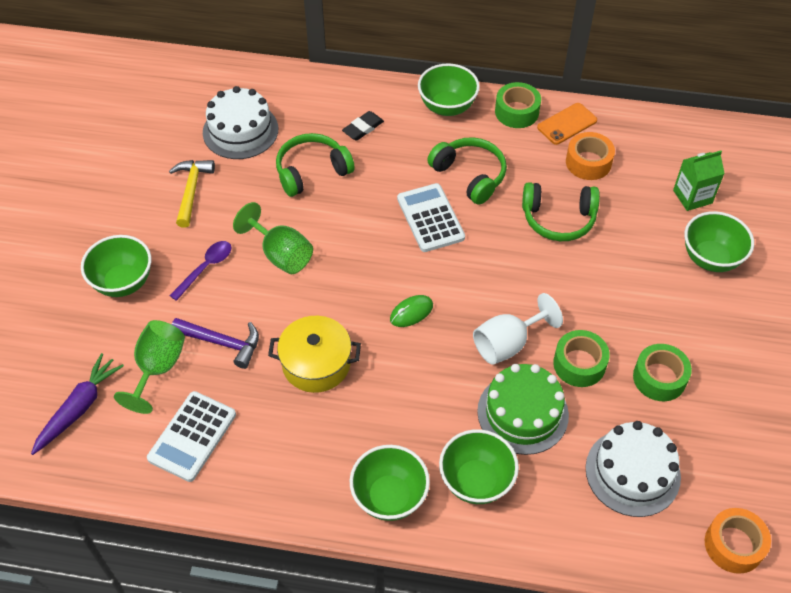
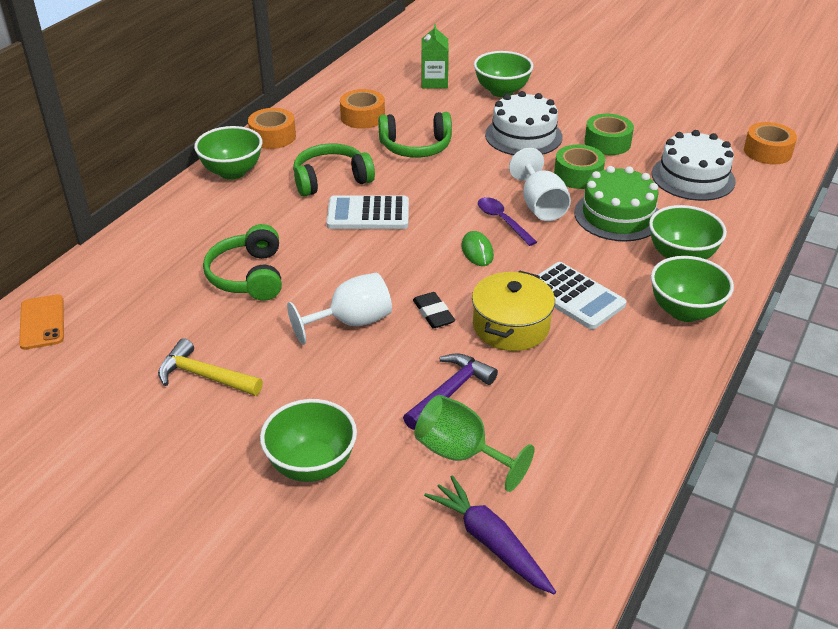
camera: 70 degrees left, 15 degrees down
white calculator [147,391,236,482] -> white calculator moved to [538,262,626,330]
purple spoon [169,241,232,301] -> purple spoon moved to [478,197,537,246]
white cake [203,86,278,159] -> white cake moved to [485,91,562,155]
green goblet [233,202,313,274] -> white goblet [287,273,392,345]
black eraser [342,111,384,140] -> black eraser moved to [413,292,455,329]
green tape [495,82,541,128] -> orange tape [248,108,296,149]
green headphones [522,182,600,241] -> green headphones turned 60 degrees clockwise [378,112,452,158]
orange phone [537,103,597,145] -> orange phone moved to [19,294,64,350]

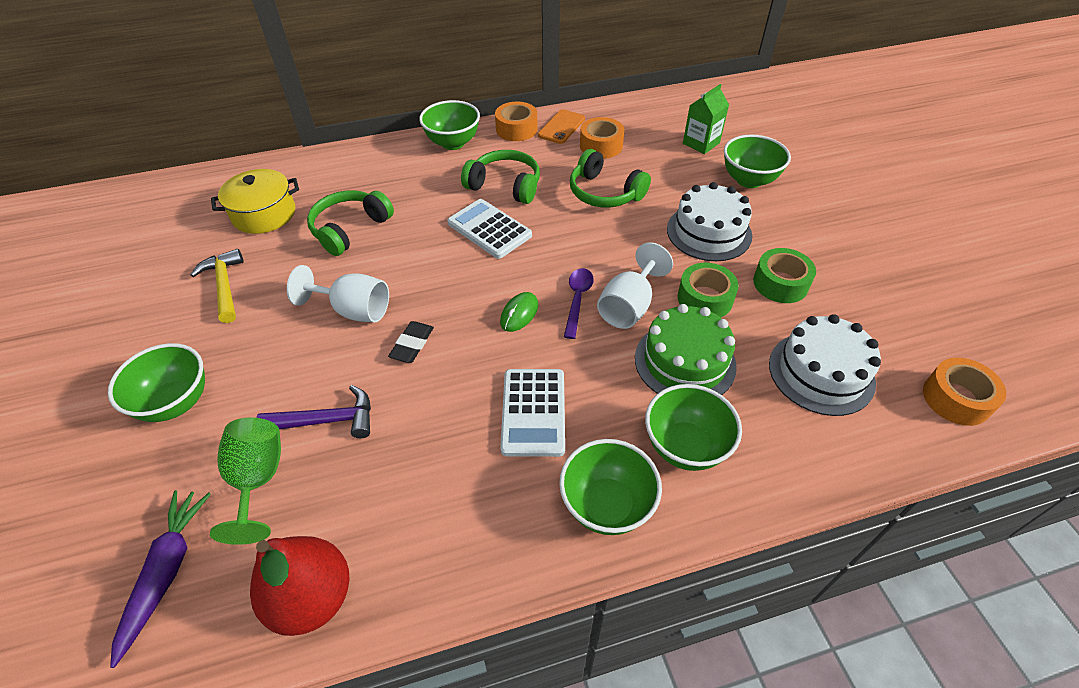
camera: 45 degrees right, 10 degrees up
orange phone [19,294,64,350] -> orange phone moved to [538,109,585,144]
yellow pot [472,270,555,351] -> yellow pot moved to [211,169,299,234]
none -> red pear [250,536,350,636]

